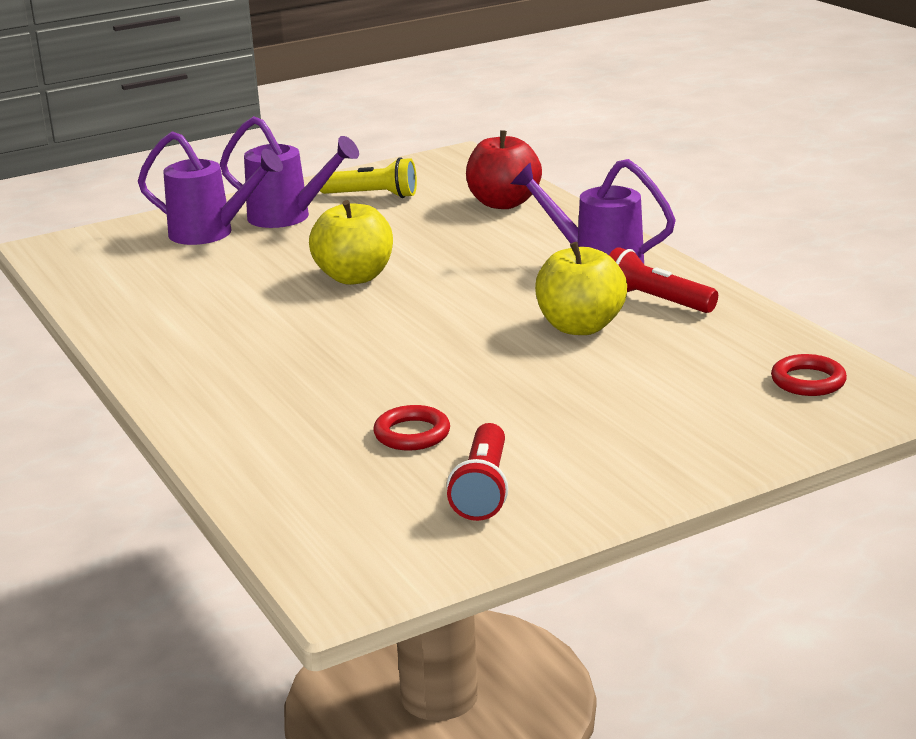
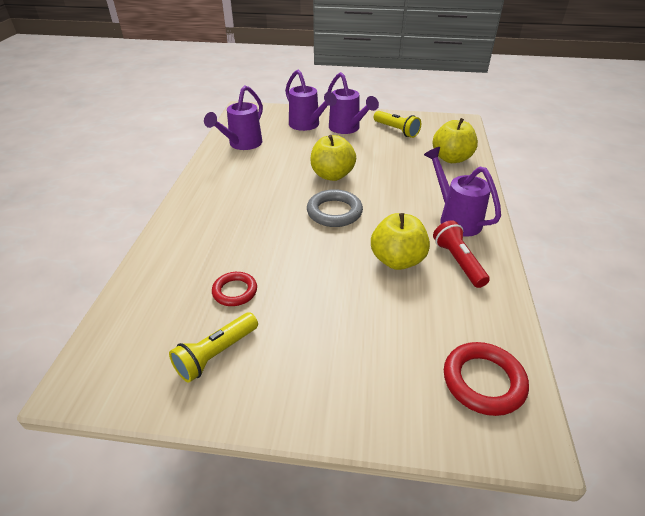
camera: 35 degrees right, 15 degrees up
red flashlight [447,423,508,521] -> yellow flashlight [169,312,258,383]
red apple [466,130,542,209] -> yellow apple [432,118,478,163]
red ring [771,354,847,396] -> red ring [444,342,529,416], size x1.51
none -> purple watering can [204,85,263,150]
none -> grey ring [307,189,363,227]

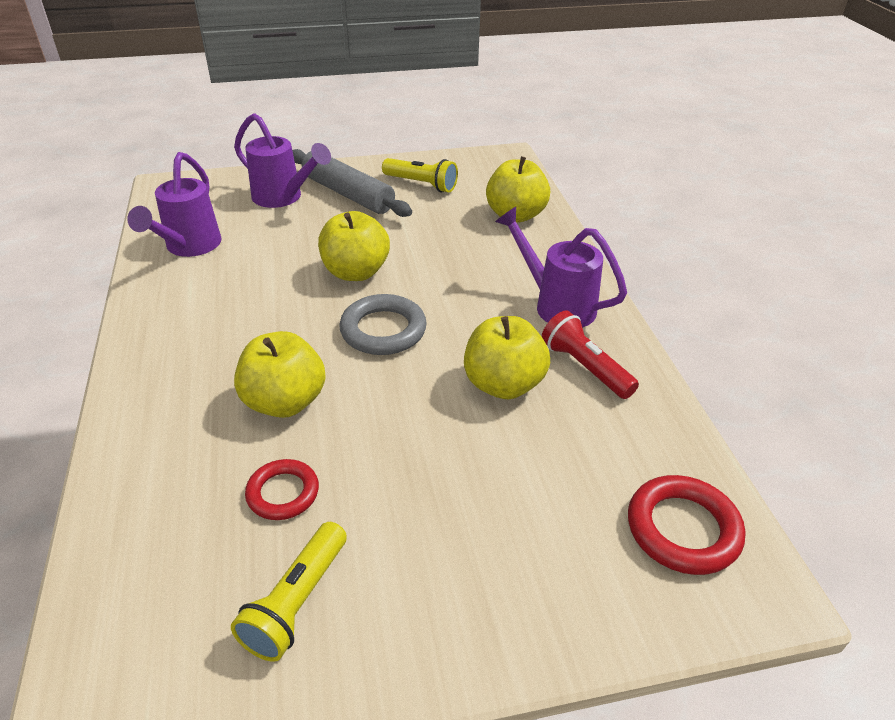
camera: 20 degrees left, 0 degrees up
purple watering can [328,72,379,134] -> grey rolling pin [292,149,412,217]
none -> yellow apple [234,331,326,418]

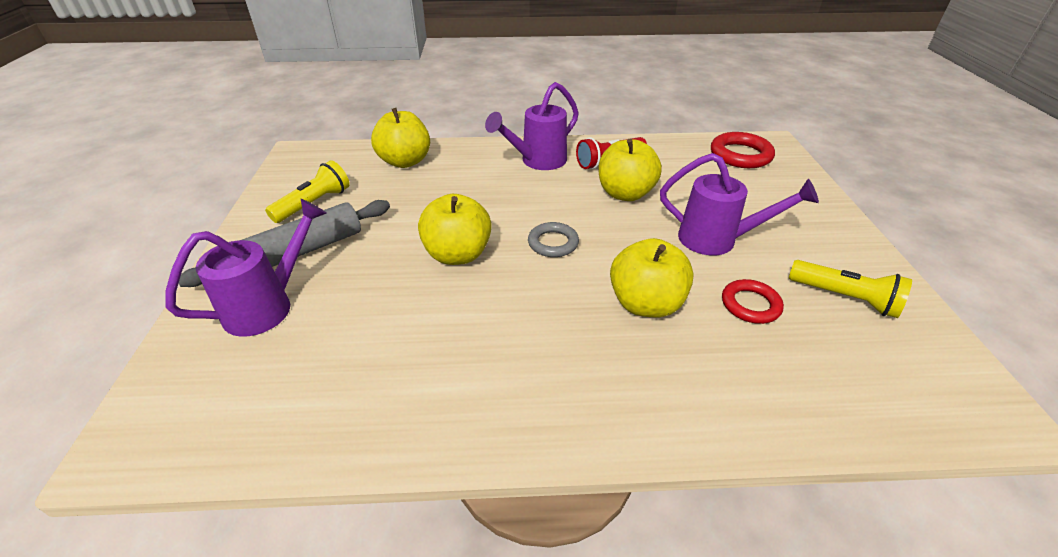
camera: 80 degrees left, 0 degrees up
purple watering can [127,152,222,257] -> purple watering can moved to [660,153,819,255]
grey ring [339,294,427,355] -> grey ring [528,222,579,257], size x0.66

